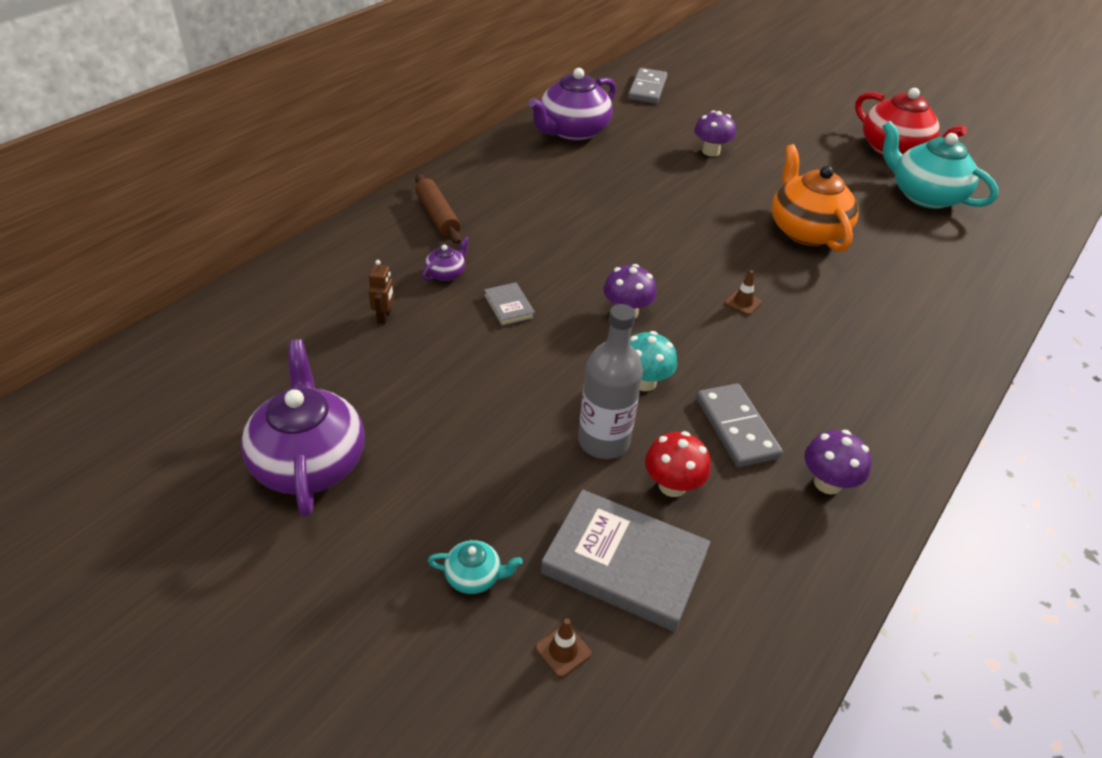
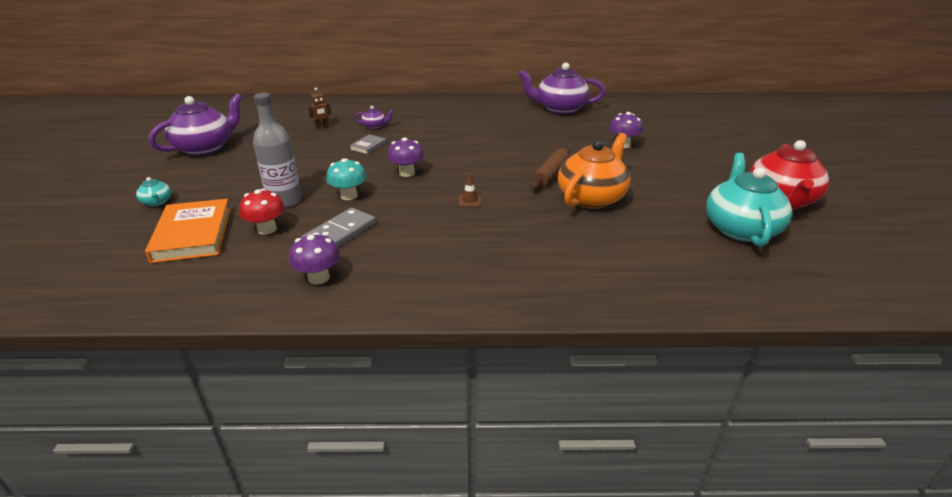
camera: 55 degrees right, 10 degrees down
brown rolling pin [415,174,462,244] -> brown rolling pin moved to [530,148,570,190]
brown traffic cone [535,618,592,678] -> none
grey book [541,490,710,632] -> orange book [145,199,231,263]
grey domino [628,68,667,104] -> none

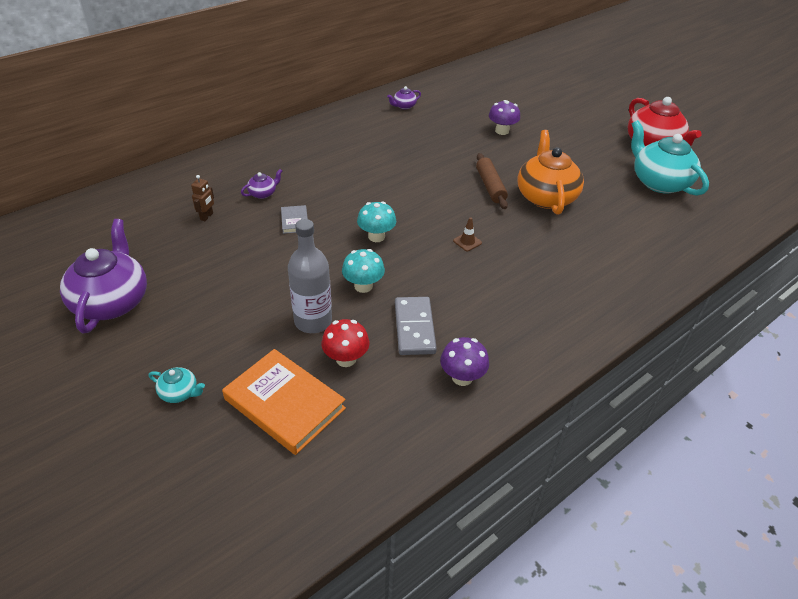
camera: 40 degrees left, 10 degrees up
purple mushroom [387,137,424,177] -> turquoise mushroom [357,201,396,242]
purple teapot [518,62,605,114] -> purple teapot [387,86,421,109], size x0.44

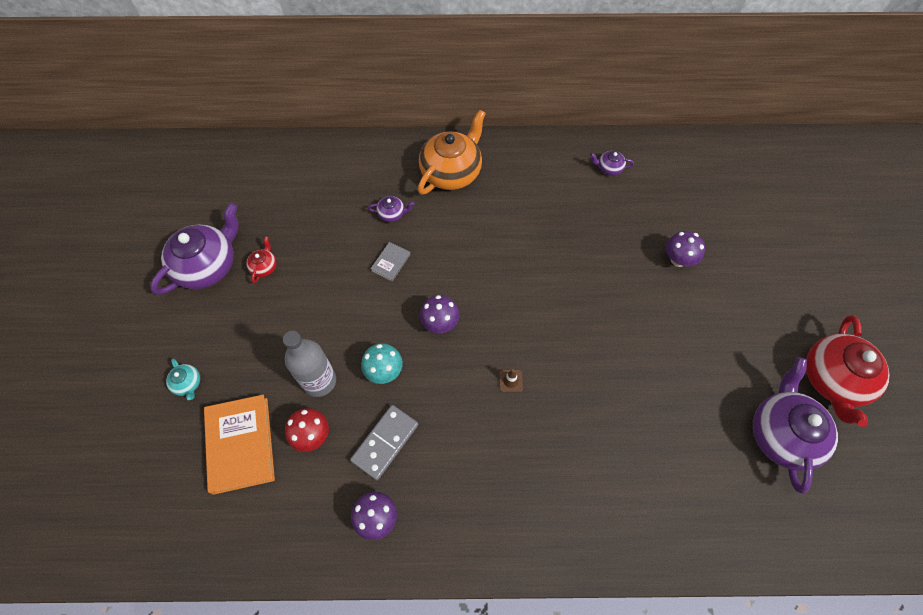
camera: 40 degrees right, 20 degrees up
brown robot [191,175,214,221] -> none
turquoise mushroom [357,201,396,242] -> purple mushroom [420,295,460,333]
brown rolling pin [476,153,508,209] -> none
orange teapot [517,130,584,215] -> orange teapot moved to [418,110,486,195]
turquoise teapot [631,120,709,196] -> purple teapot [752,357,838,494]
none -> red teapot [246,236,277,283]

